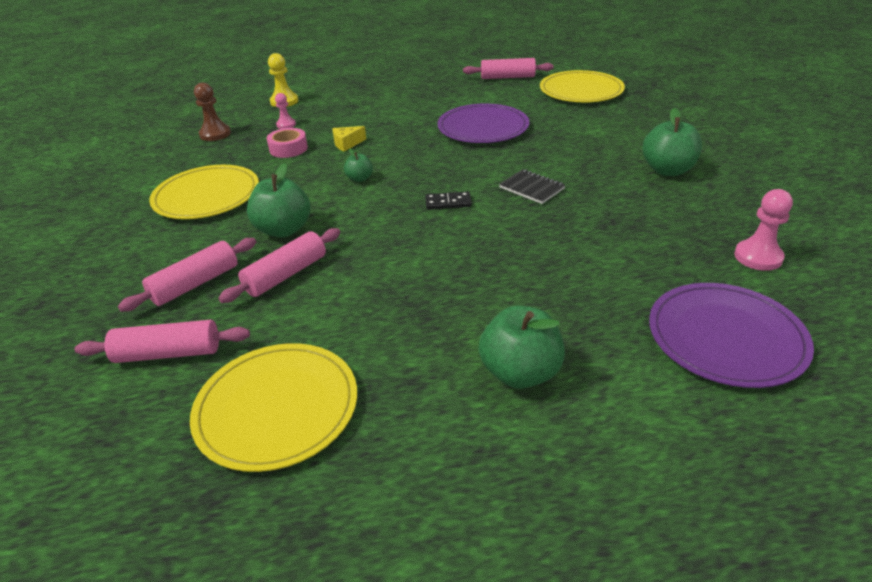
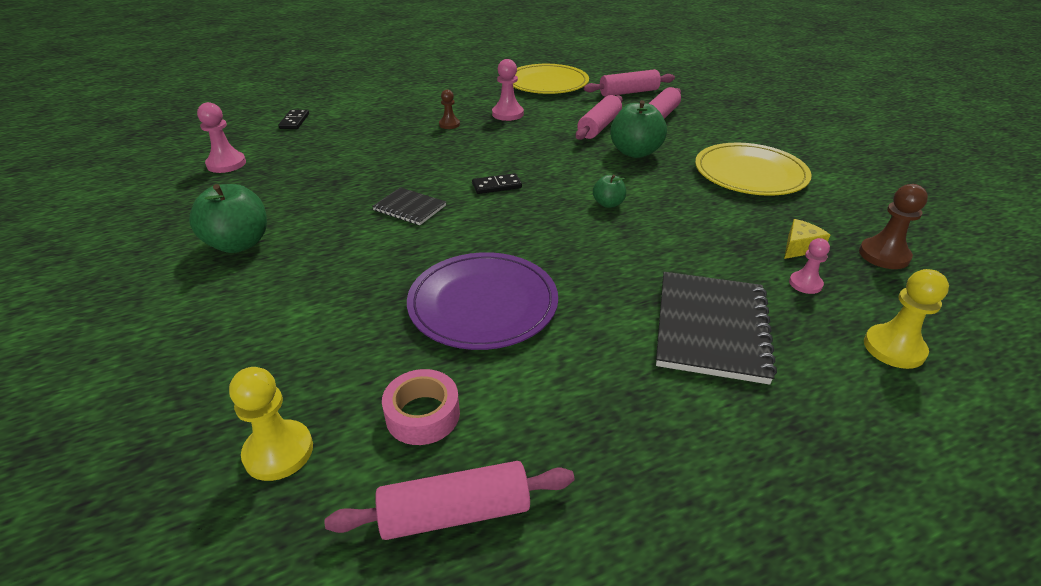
camera: 165 degrees right, 0 degrees up
pink tape [267,128,308,158] -> pink tape moved to [382,369,460,445]
yellow cheese [332,126,366,152] -> yellow cheese moved to [784,219,830,259]
green apple [478,306,565,389] -> none
yellow plate [540,70,625,102] -> yellow pawn [229,367,313,481]
purple plate [649,283,814,388] -> black domino [278,110,309,129]
none -> brown pawn [439,89,460,129]
none -> pink pawn [492,59,524,121]
none -> black notebook [656,272,777,385]

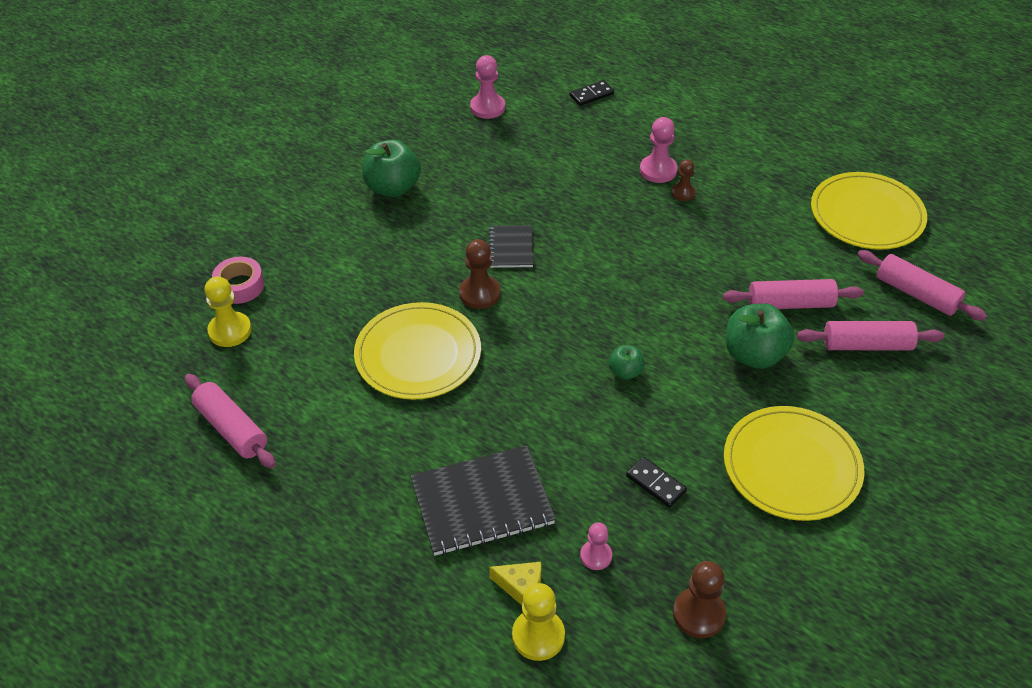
camera: 60 degrees right, 10 degrees up
pink tape [382,369,460,445] -> pink tape moved to [212,256,264,304]
purple plate [407,252,558,350] -> yellow plate [354,302,481,400]
black domino [472,173,522,194] -> black domino moved to [626,457,687,508]
pink pawn [492,59,524,121] -> pink pawn moved to [640,117,677,183]
yellow cheese [784,219,830,259] -> yellow cheese moved to [489,562,541,605]
none -> brown pawn [459,239,501,309]

